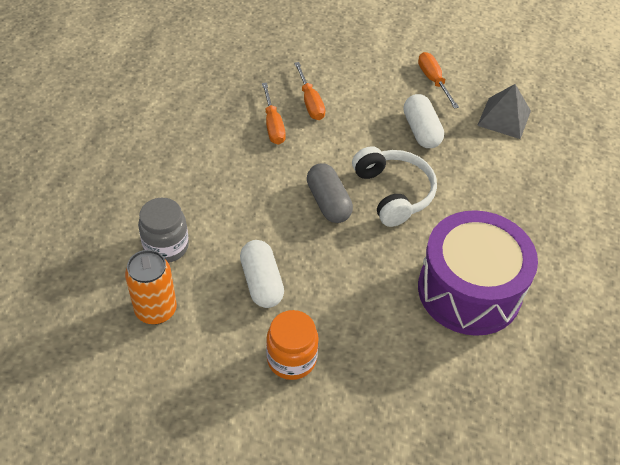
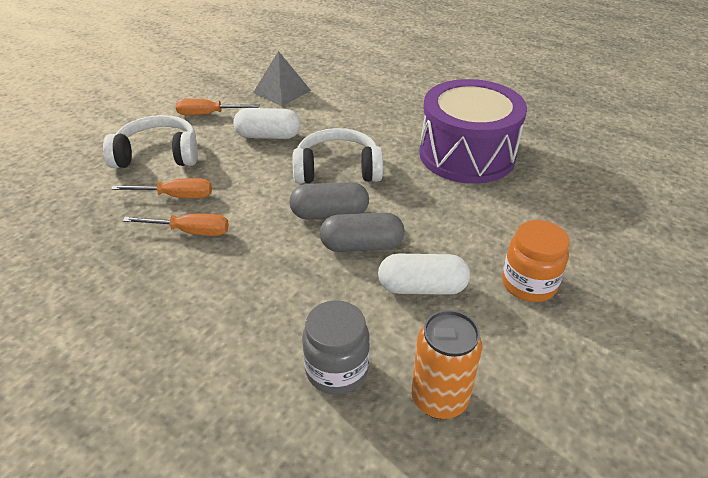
camera: 70 degrees left, 10 degrees down
none -> white headphones [103,115,198,168]
none -> grey capsule [320,213,404,252]

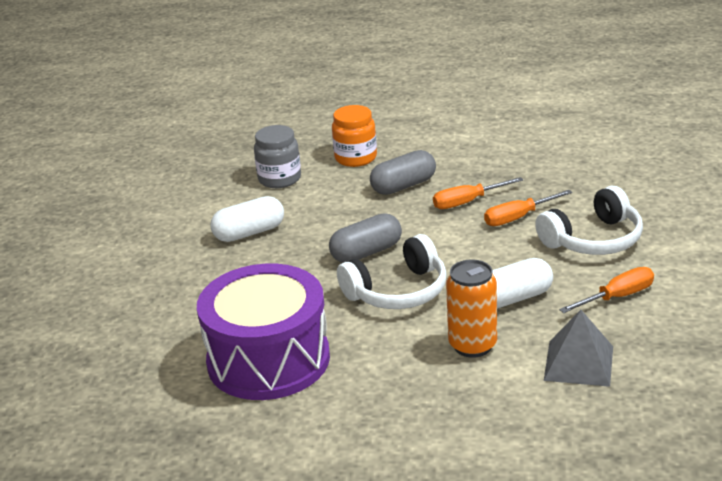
camera: 155 degrees right, 10 degrees down
grey capsule [320,213,404,252] -> grey capsule moved to [370,150,436,195]
orange can [411,310,482,419] -> orange can moved to [446,259,497,358]
orange jar [502,220,570,302] -> orange jar moved to [332,105,377,167]

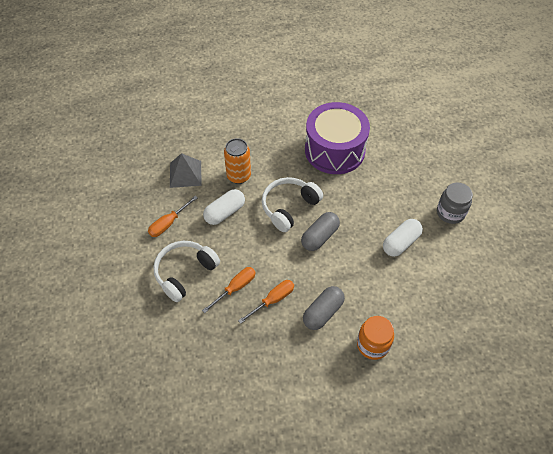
camera: 160 degrees right, 25 degrees up
grey jar [254,125,301,188] -> grey jar moved to [437,183,473,224]

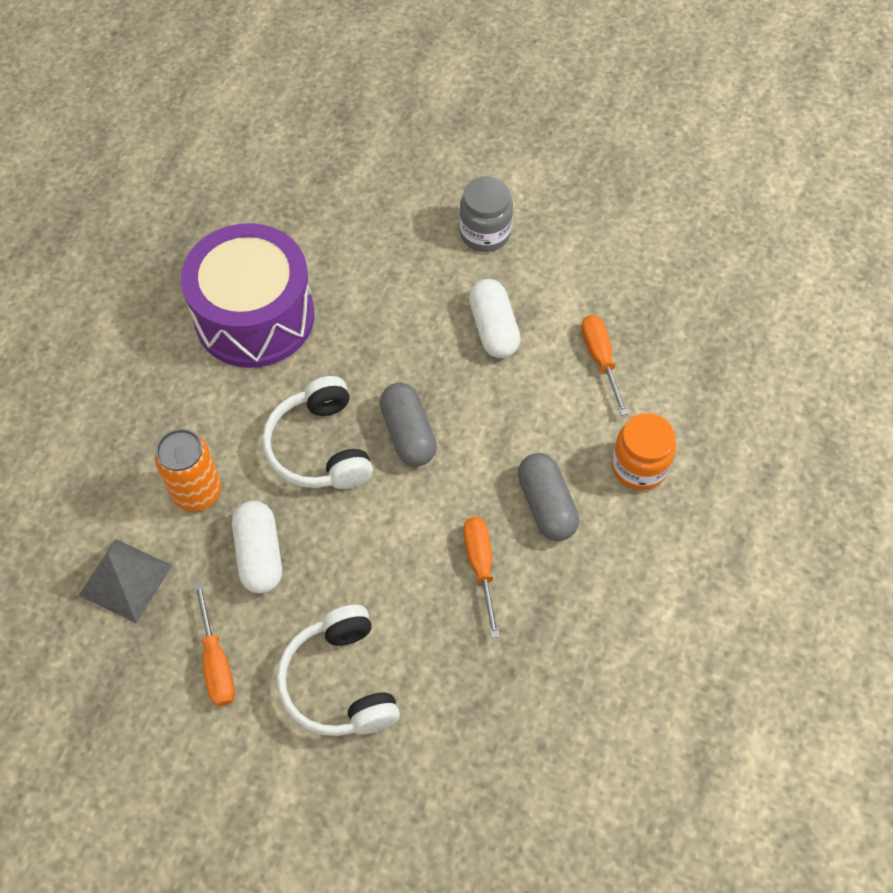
camera: 60 degrees left, 5 degrees up
orange screwdriver [202,267,256,313] -> orange screwdriver moved to [581,315,628,416]

